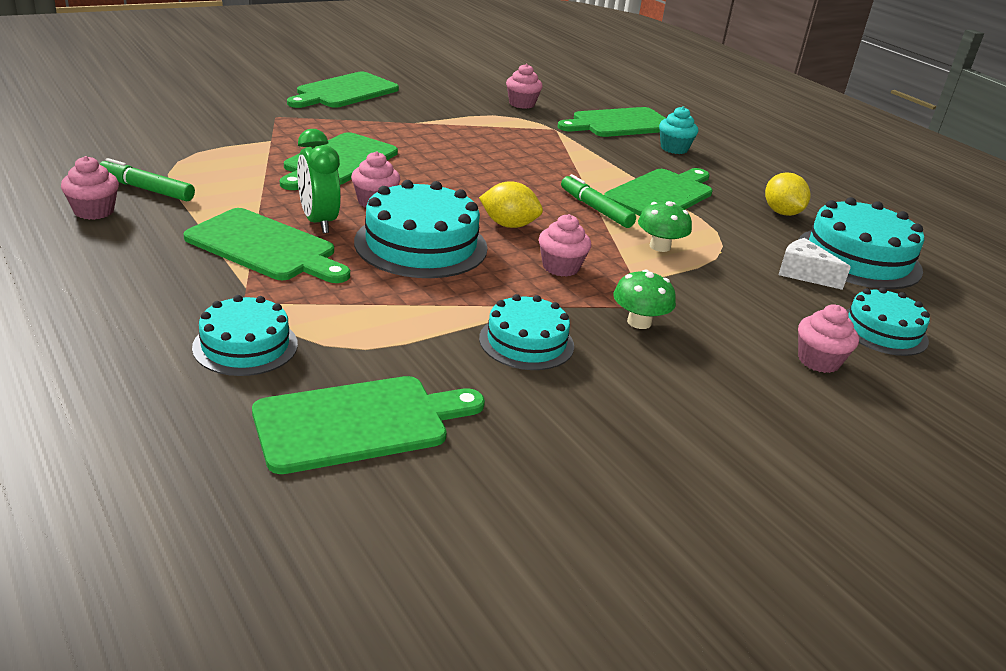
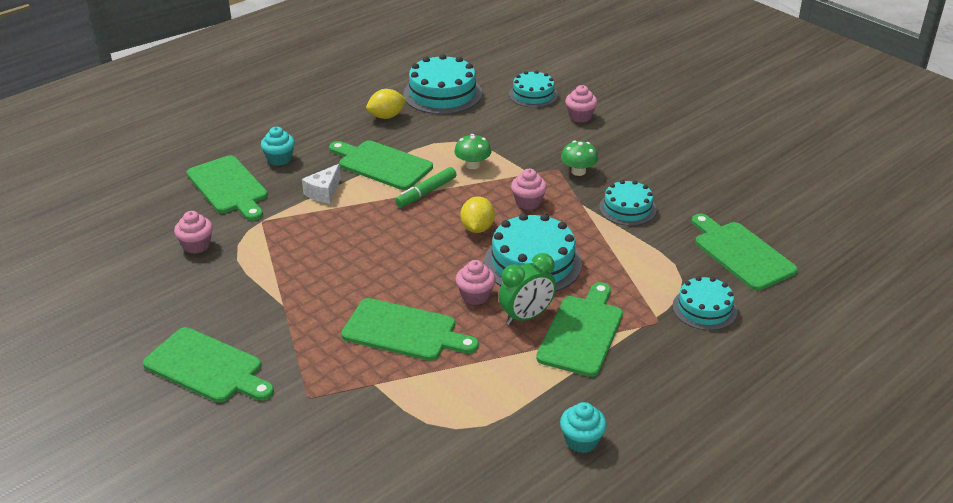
camera: 95 degrees left, 5 degrees up
pink cupcake [61,156,119,220] -> turquoise cupcake [560,402,607,453]
green marker [99,158,195,201] -> none
white cheese [778,238,851,290] -> white cheese moved to [302,164,341,203]

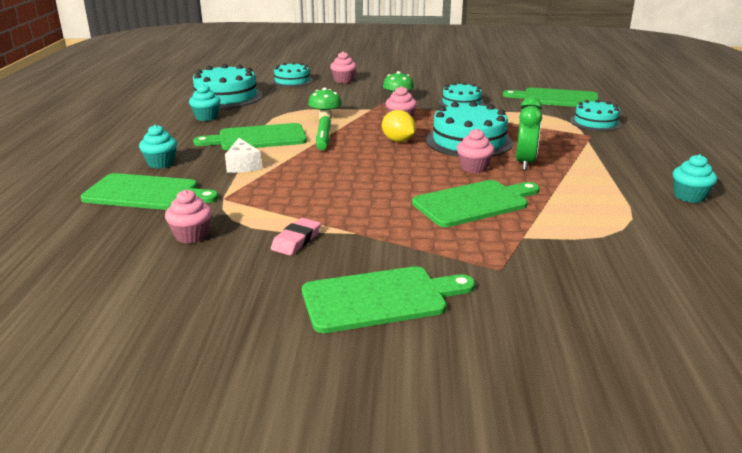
camera: 45 degrees left, 10 degrees down
yellow lemon [366,89,407,119] -> turquoise cupcake [189,84,221,121]
green cutting board [536,282,623,377] -> none
none -> pink eraser [271,218,321,255]

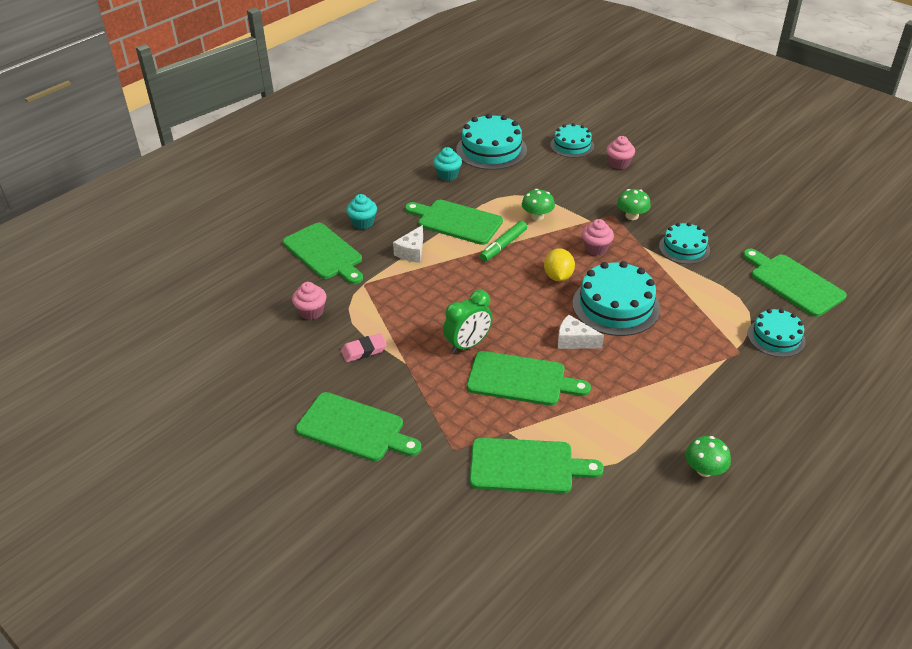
camera: 40 degrees right, 15 degrees up
pink cupcake [457,129,494,173] -> white cheese [558,315,604,349]
green clock [516,97,542,170] -> green clock moved to [443,290,492,354]
turquoise cupcake [673,154,717,203] -> green mushroom [685,436,731,477]
none -> green cutting board [470,438,604,494]

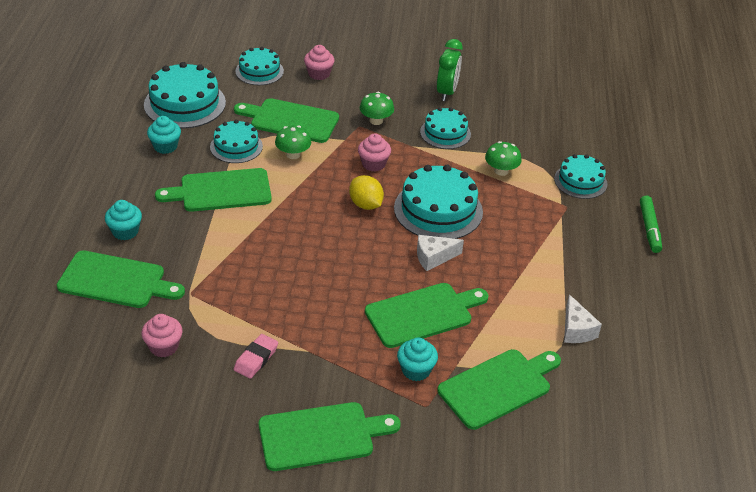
camera: 40 degrees left, 0 degrees up
white cheese [393,225,423,262] -> white cheese moved to [564,294,602,343]
green clock [443,290,492,354] -> green clock moved to [437,39,463,101]
green marker [480,221,527,262] -> green marker moved to [640,196,662,253]
green mushroom [685,436,731,477] -> green mushroom moved to [485,141,522,176]
green cutting board [743,249,847,317] -> green cutting board moved to [234,98,339,143]
none -> turquoise cake [210,120,263,163]
none -> turquoise cupcake [397,337,438,381]

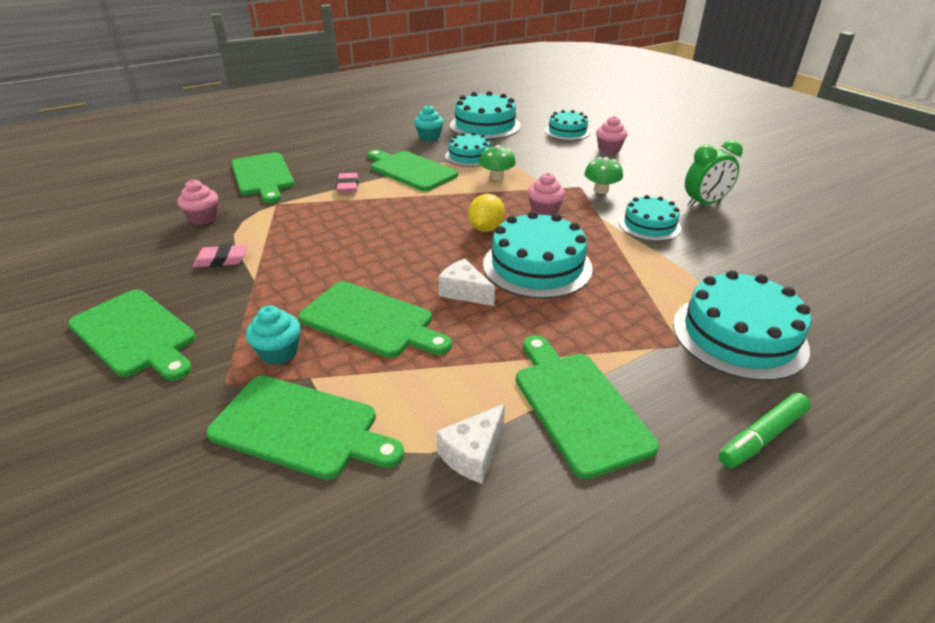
camera: 55 degrees right, 5 degrees down
turquoise cupcake [105,200,142,240] -> none
green cutting board [234,98,339,143] -> green cutting board moved to [516,335,659,479]
green mushroom [485,141,522,176] -> none
turquoise cake [554,154,608,199] -> turquoise cake [673,270,811,381], size x1.62
none -> pink eraser [336,173,358,193]

